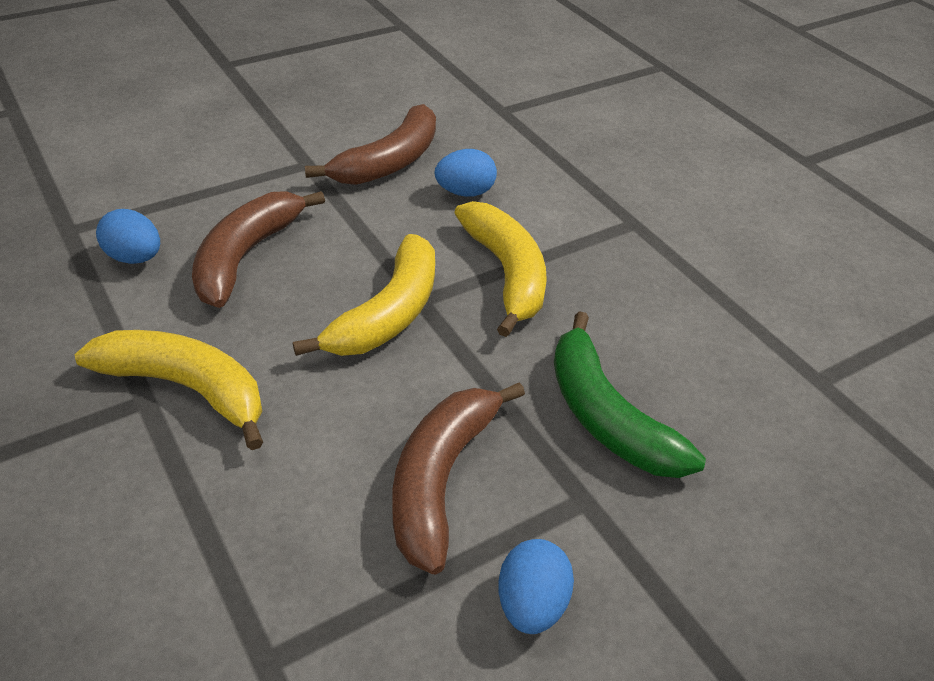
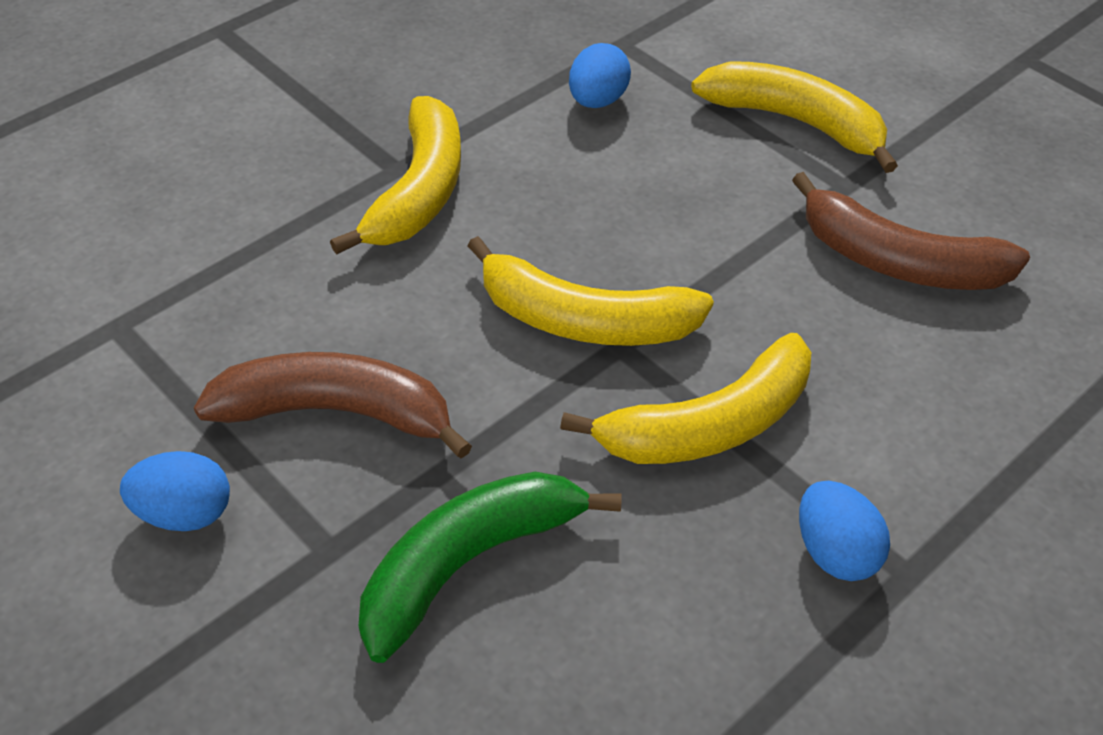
camera: 80 degrees right, 5 degrees up
brown banana [192,191,325,308] -> none
blue egg [435,149,497,197] -> blue egg moved to [799,481,890,581]
none -> yellow banana [691,61,898,173]

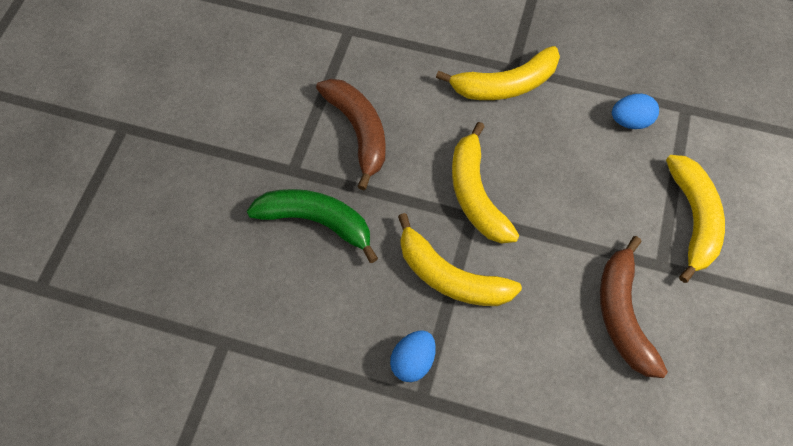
camera: 60 degrees right, 15 degrees up
blue egg [120,451,230,531] -> none

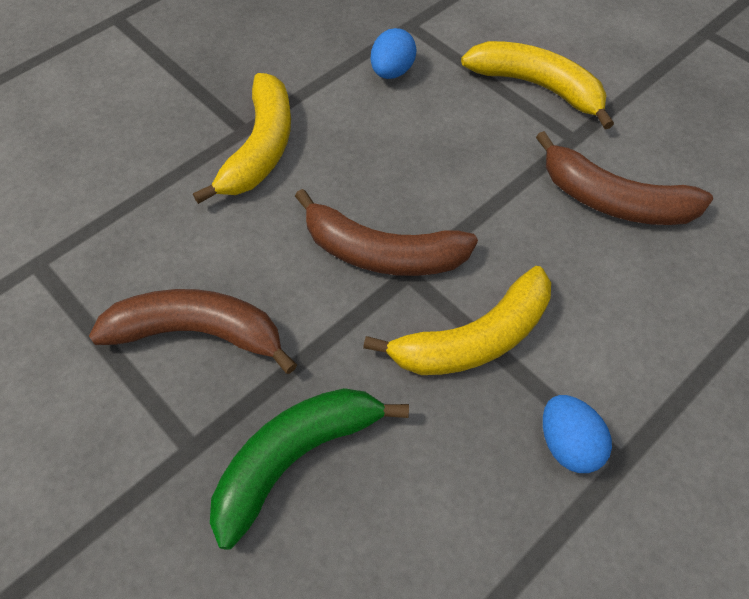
camera: 60 degrees left, 5 degrees down
yellow banana [452,122,520,244] -> brown banana [295,189,478,276]

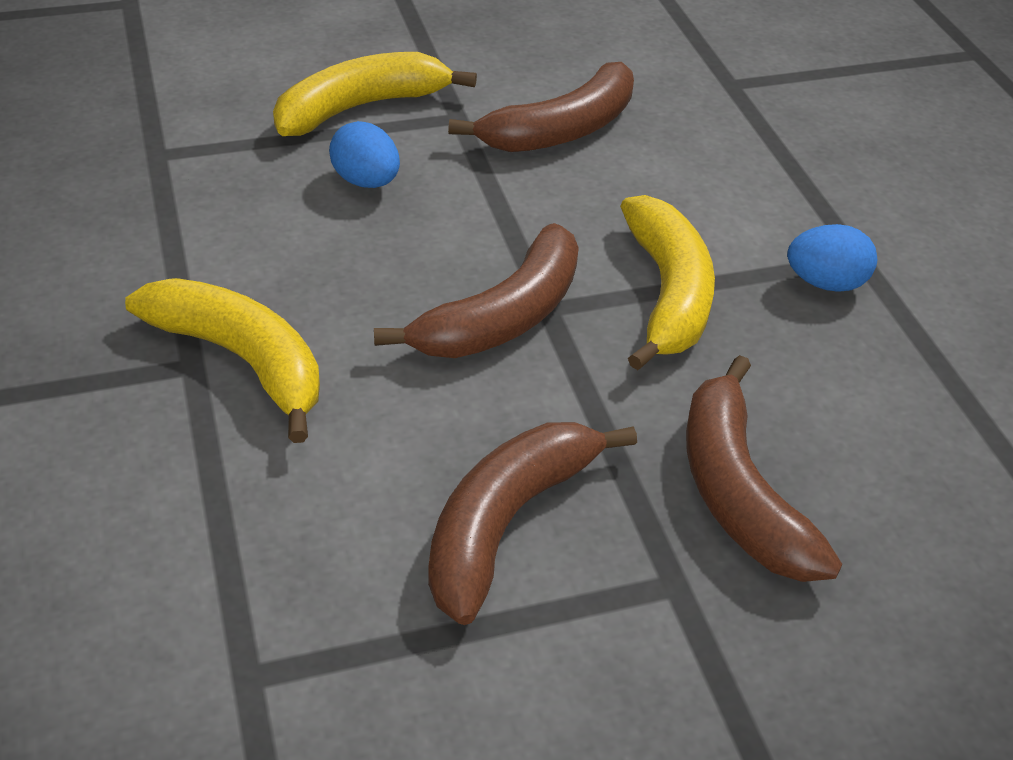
camera: 65 degrees left, 15 degrees down
green banana [210,388,409,550] -> brown banana [686,355,842,582]
blue egg [371,28,416,79] -> blue egg moved to [329,121,400,188]

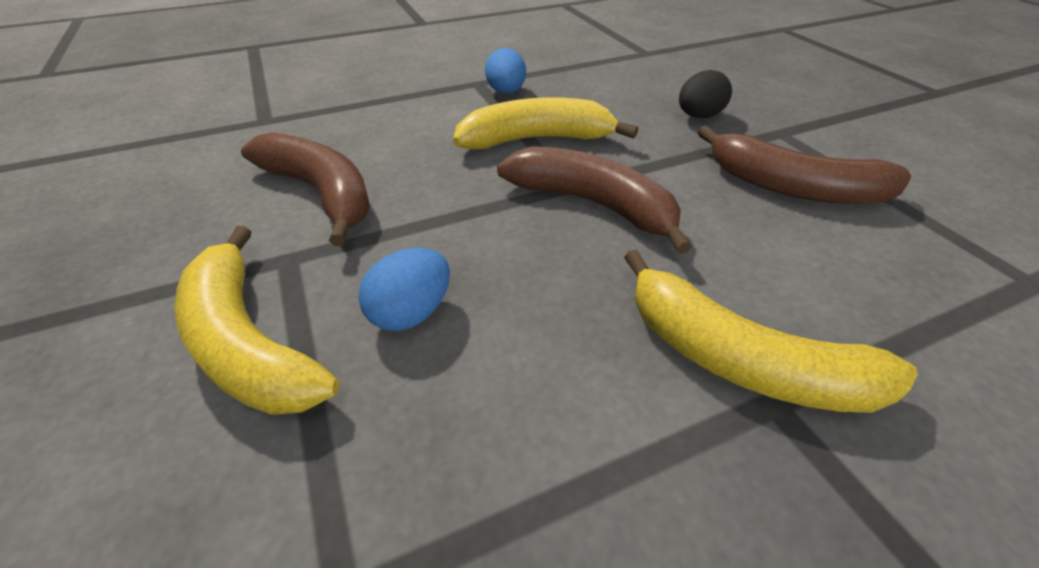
camera: 95 degrees left, 0 degrees up
yellow banana [125,278,320,443] -> yellow banana turned 90 degrees counterclockwise [624,249,918,413]
brown banana [686,355,842,582] -> black egg [679,70,732,118]

